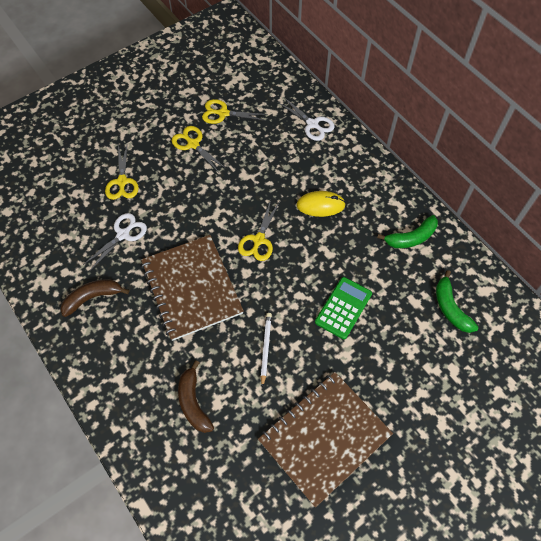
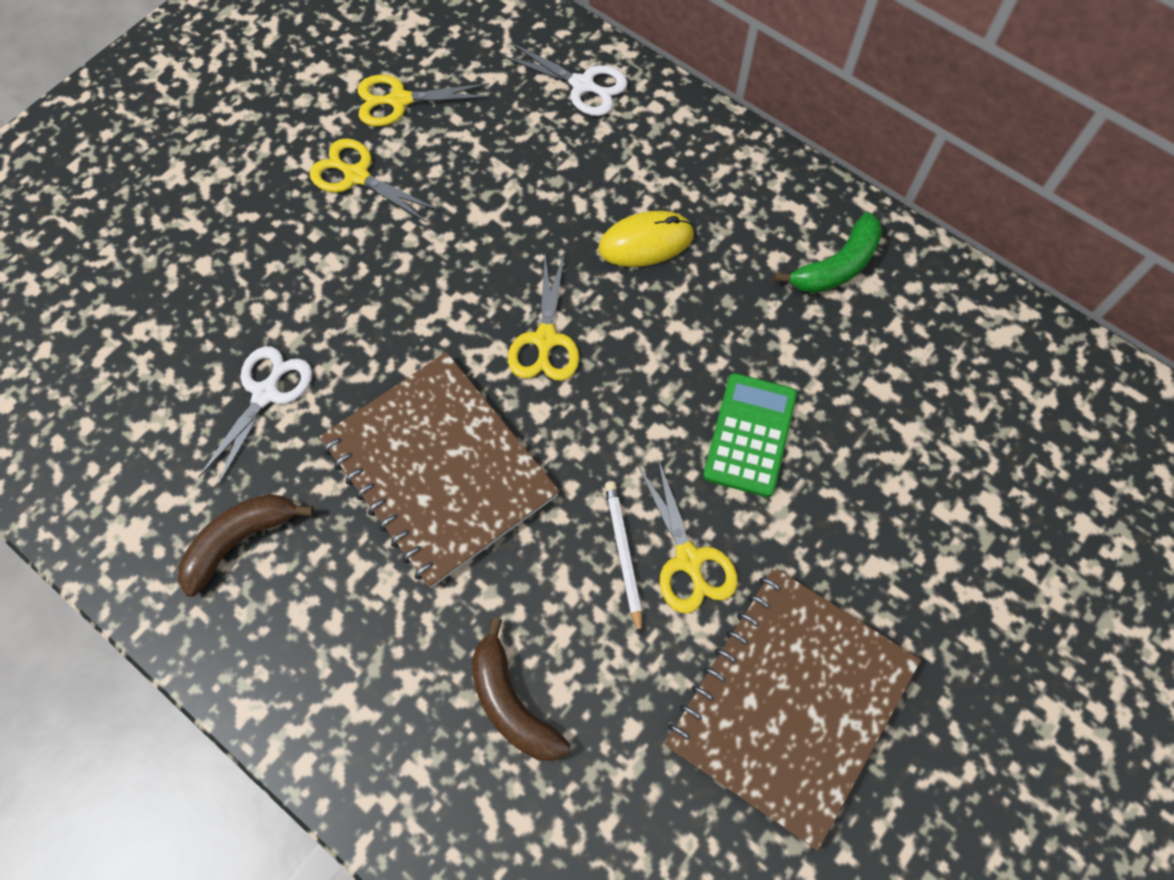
camera: 15 degrees left, 5 degrees up
yellow scissors [105,145,139,200] -> yellow scissors moved to [638,459,738,613]
green banana [436,270,479,333] -> none

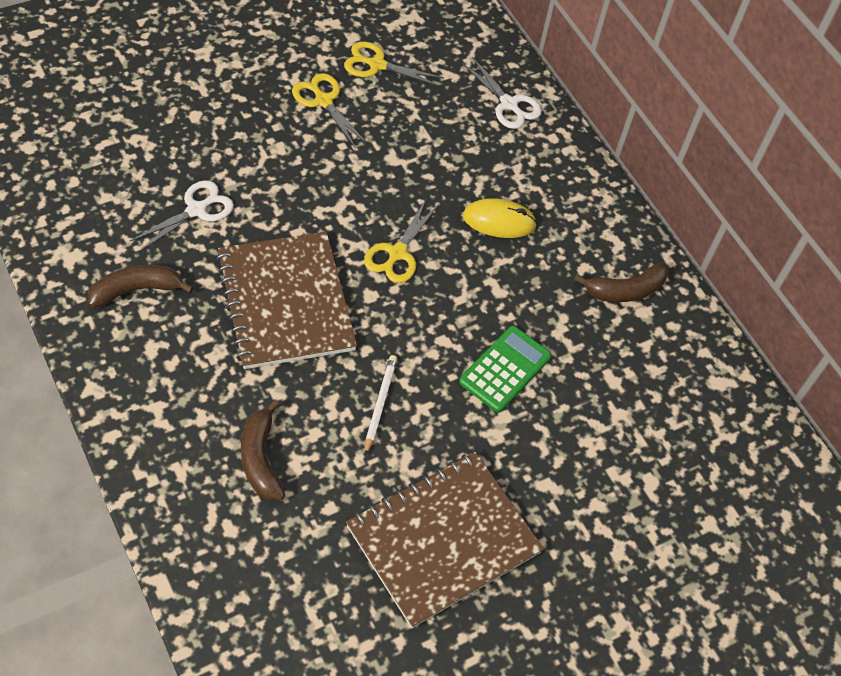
camera: 15 degrees right, 10 degrees down
yellow scissors [638,459,738,613] -> none
green banana [774,212,882,293] -> brown banana [574,262,669,302]

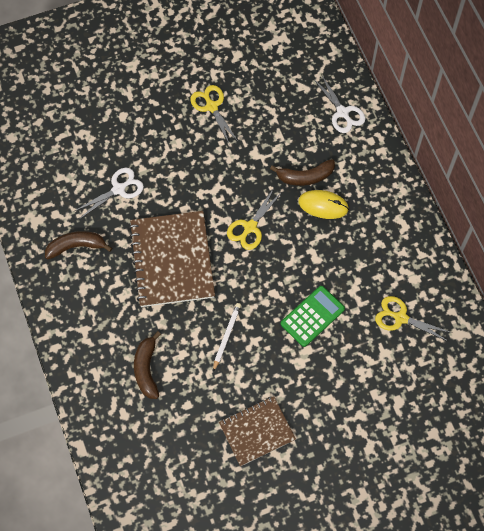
camera: 15 degrees right, 10 degrees up
yellow scissors [344,42,444,86] -> yellow scissors moved to [375,296,452,342]
brown notebook [346,452,544,628] -> brown notebook [219,396,296,466], size x0.62
brown banana [574,262,669,302] -> brown banana moved to [270,159,335,186]

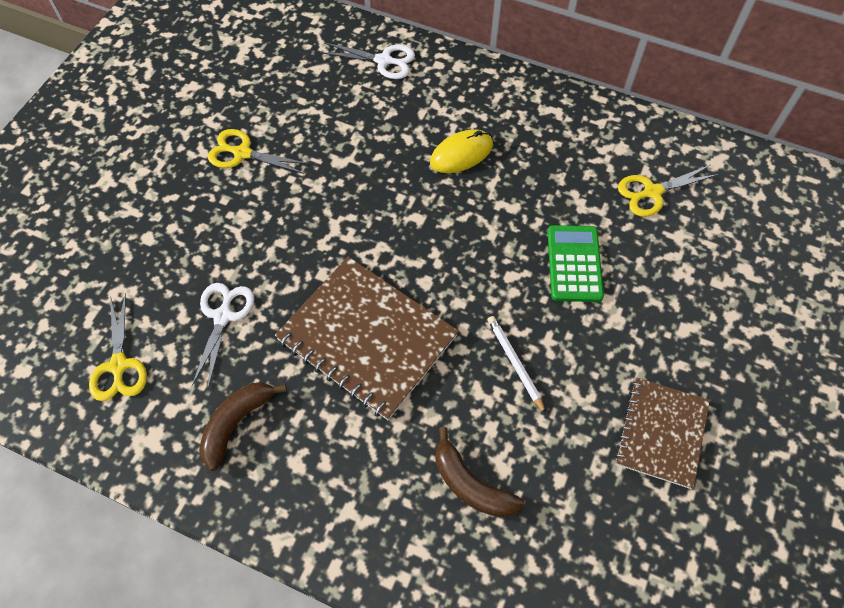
camera: 45 degrees left, 5 degrees down
yellow scissors [227,188,283,250] -> yellow scissors moved to [89,293,147,401]
brown banana [270,159,335,186] -> none

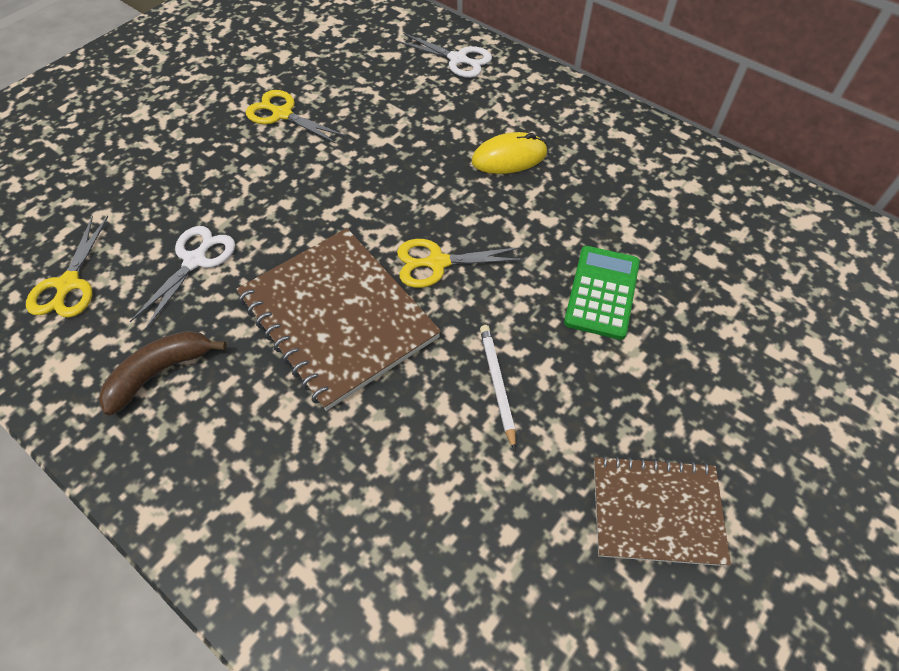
camera: 15 degrees right, 5 degrees down
brown banana [436,427,524,517] -> none
brown notebook [615,377,710,489] -> brown notebook turned 60 degrees clockwise [594,455,731,566]
yellow scissors [618,165,719,217] -> yellow scissors moved to [397,239,525,288]

